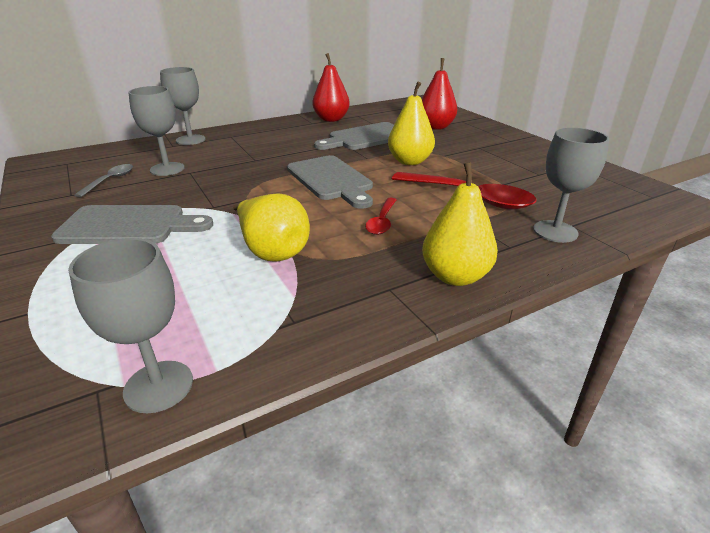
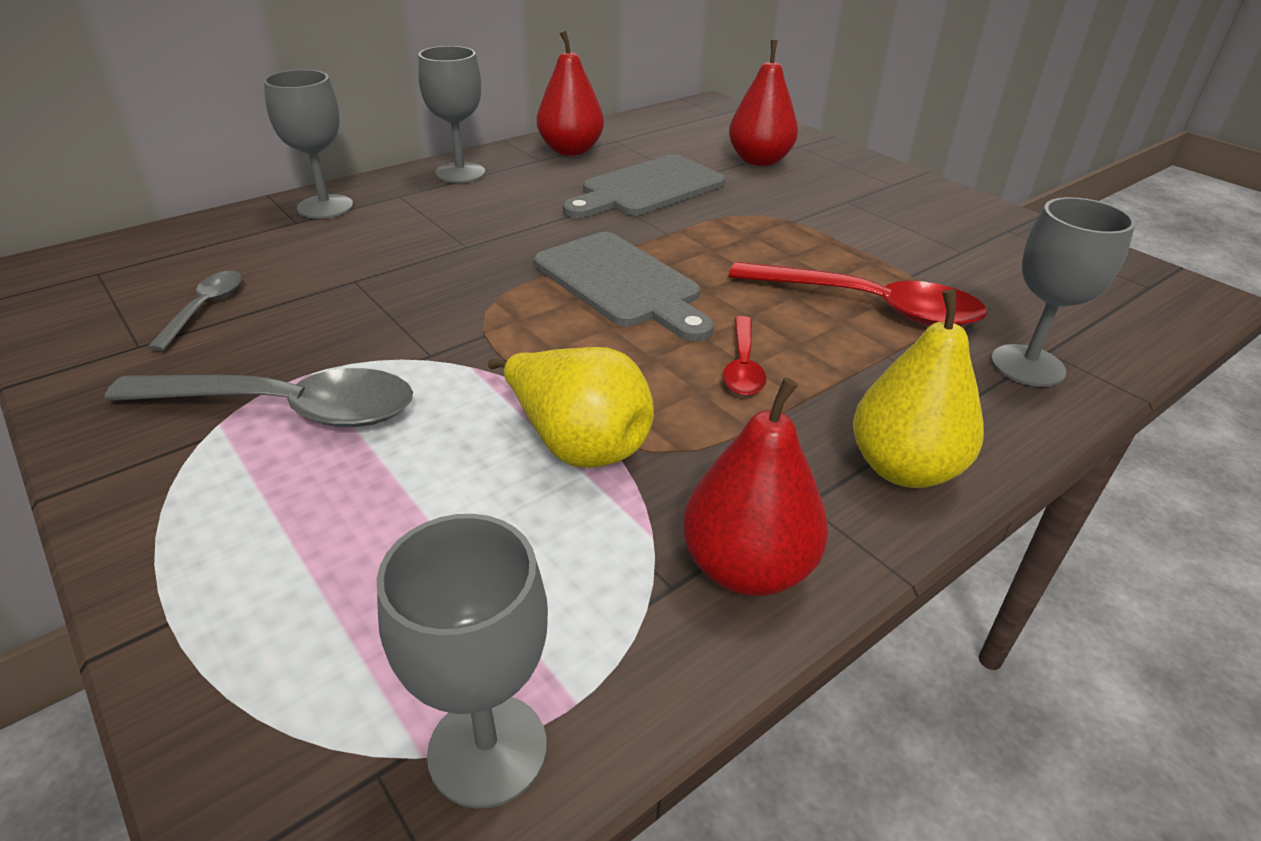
camera: 10 degrees left, 5 degrees up
grey cutting board [51,205,213,244] -> grey spoon [104,368,413,427]
grey goblet [128,86,185,176] -> grey goblet moved to [418,46,485,183]
yellow pear [388,82,435,165] -> none
none -> red pear [682,378,828,596]

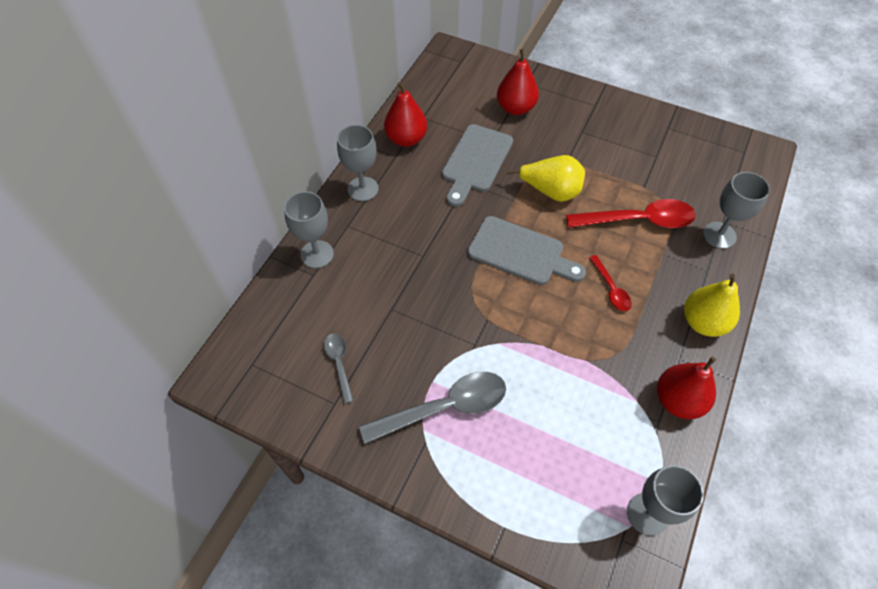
camera: 25 degrees left, 20 degrees up
yellow pear [488,347,654,468] -> yellow pear moved to [507,155,585,202]

